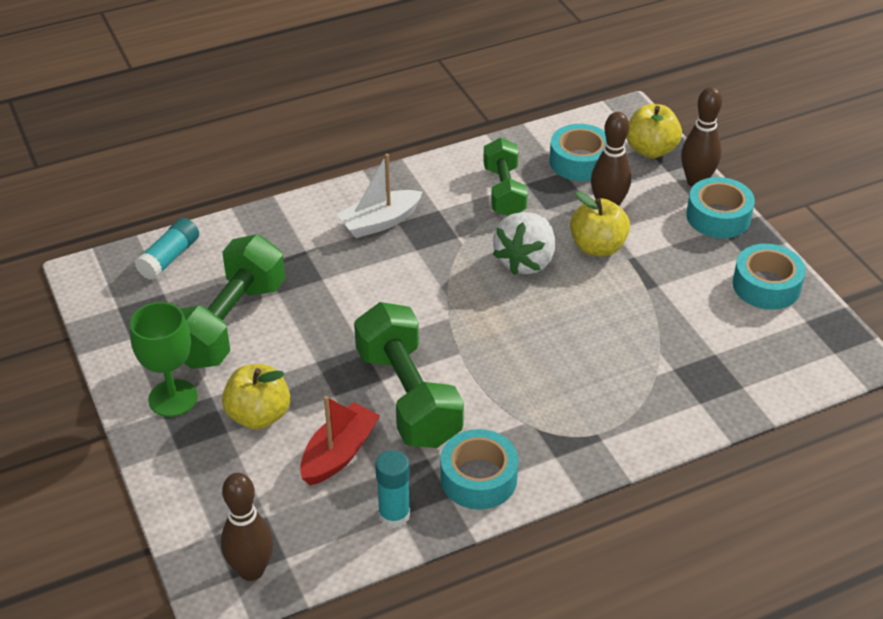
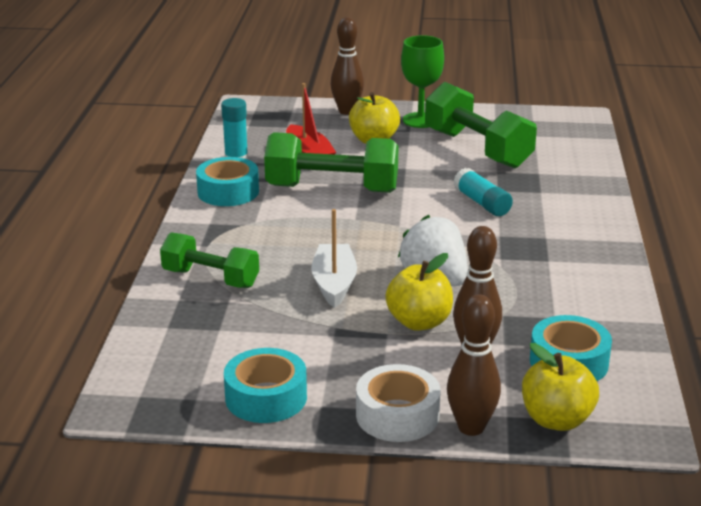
camera: 120 degrees right, 15 degrees down
turquoise glue stick [135,218,199,280] -> turquoise glue stick moved to [453,168,513,216]
brown bowling pin [221,473,273,581] -> brown bowling pin moved to [331,17,364,115]
white boat [336,154,422,238] -> white boat moved to [311,209,357,308]
green dumbbell [483,138,528,216] -> green dumbbell moved to [160,233,259,288]
turquoise tape [686,177,755,238] -> white tape [356,364,441,442]

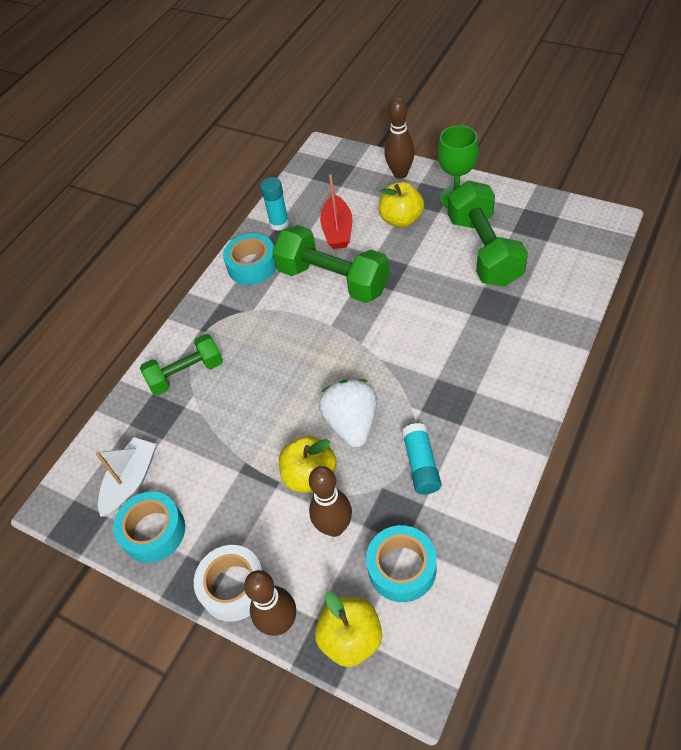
camera: 30 degrees right, 25 degrees up
green dumbbell [160,233,259,288] -> green dumbbell turned 75 degrees counterclockwise [140,334,223,396]
white boat [311,209,357,308] -> white boat moved to [95,437,156,517]
turquoise glue stick [453,168,513,216] -> turquoise glue stick moved to [402,423,441,495]

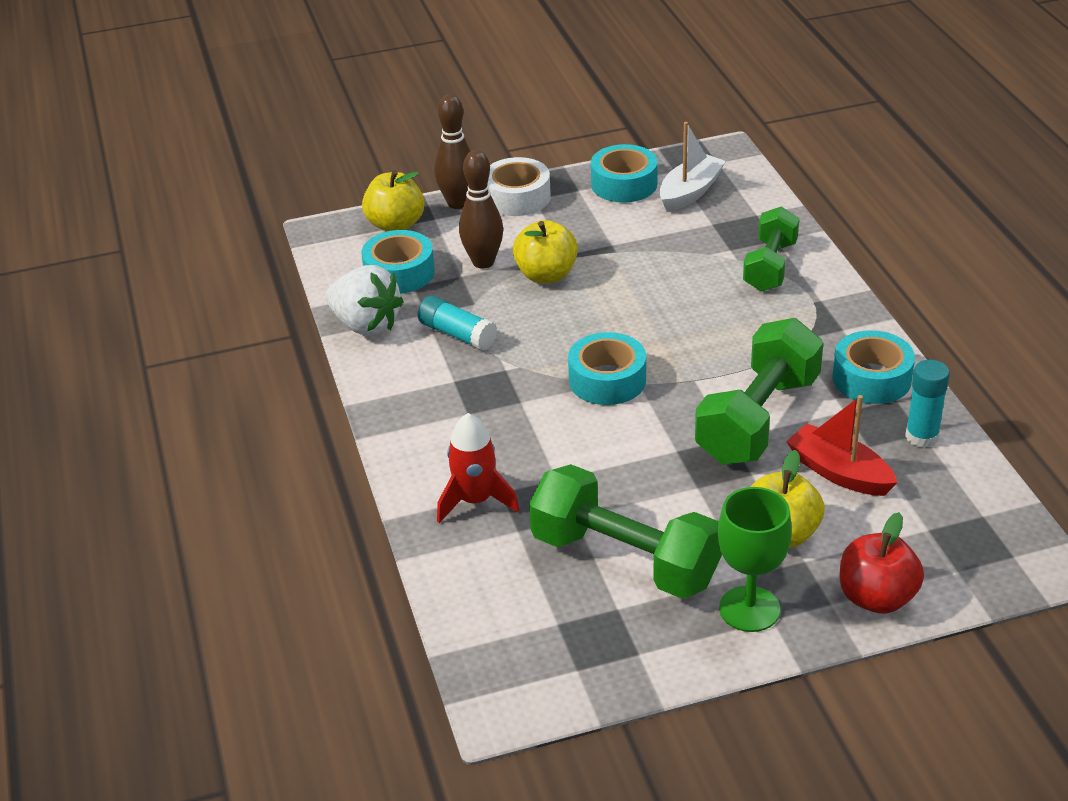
camera: 130 degrees right, 15 degrees down
white boat [95,437,156,517] -> white boat turned 120 degrees counterclockwise [659,122,726,212]
green dumbbell [272,225,389,303] -> green dumbbell turned 45 degrees counterclockwise [695,318,823,465]
white strawberry [319,379,377,448] -> white strawberry moved to [326,265,404,336]
brown bowling pin [384,97,415,179] -> red apple [839,512,924,614]
none -> red rocket [437,413,519,523]
none -> turquoise tape [568,332,646,405]

